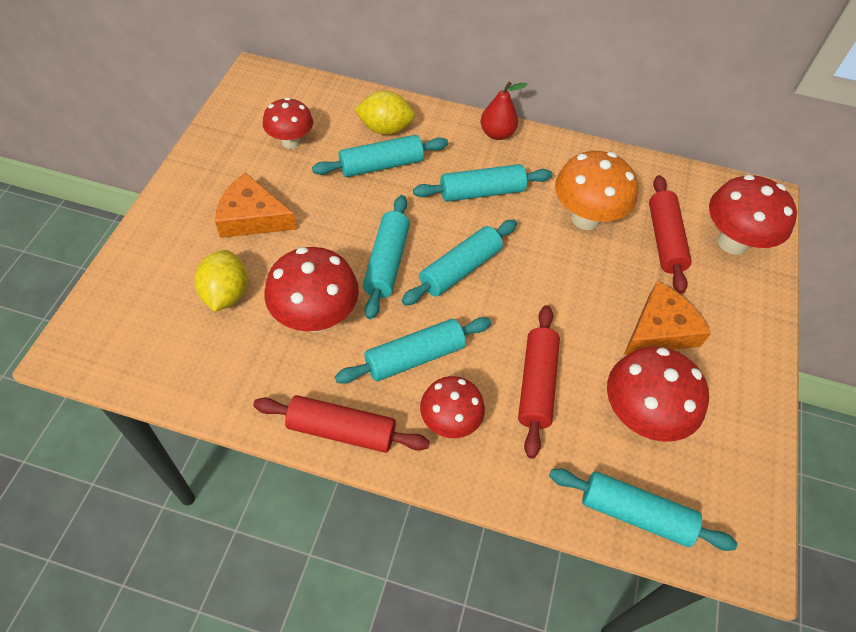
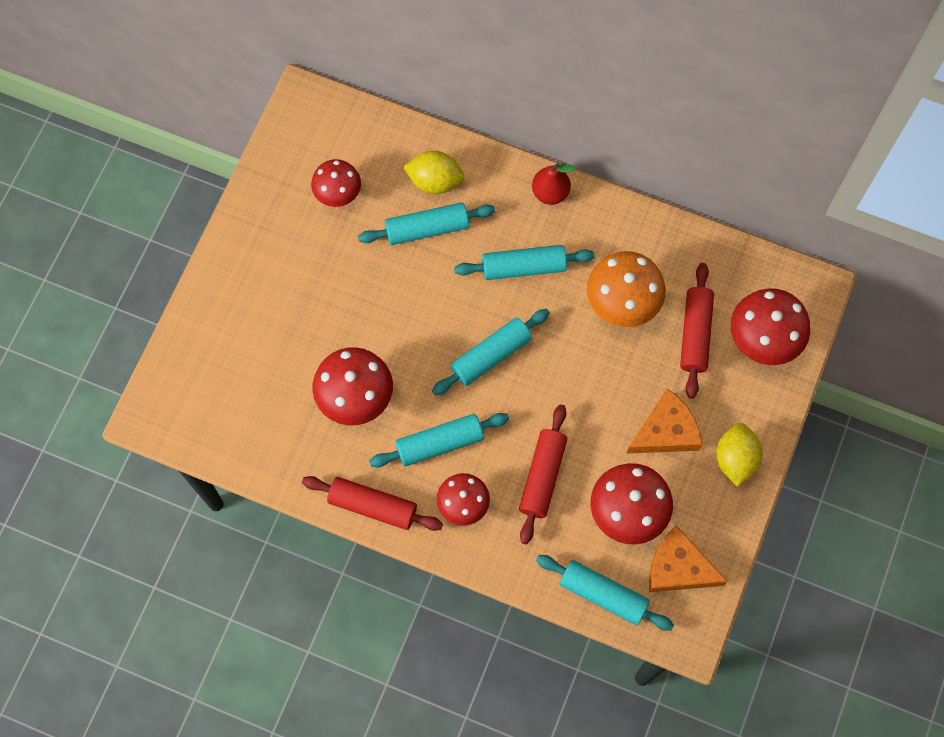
camera: 10 degrees right, 15 degrees up
yellow lemon [194,250,248,312] -> yellow lemon moved to [716,423,762,487]
orange cheese [215,173,296,238] -> orange cheese moved to [649,525,728,592]
turquoise rolling pin [363,195,410,319] -> none

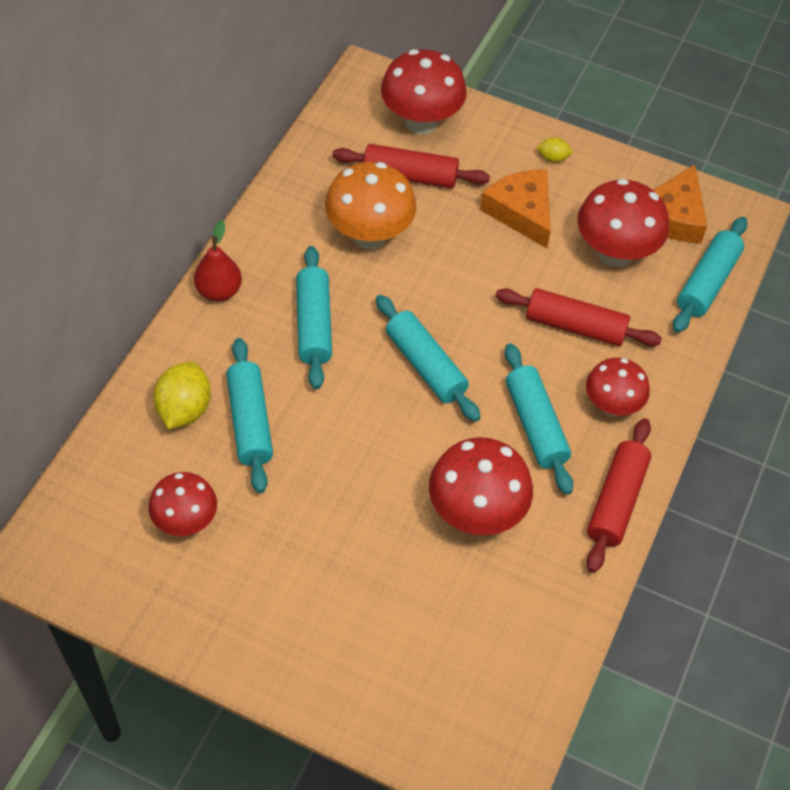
camera: 90 degrees left, 15 degrees down
yellow lemon [716,423,762,487] -> yellow lemon [537,137,573,163], size x0.51

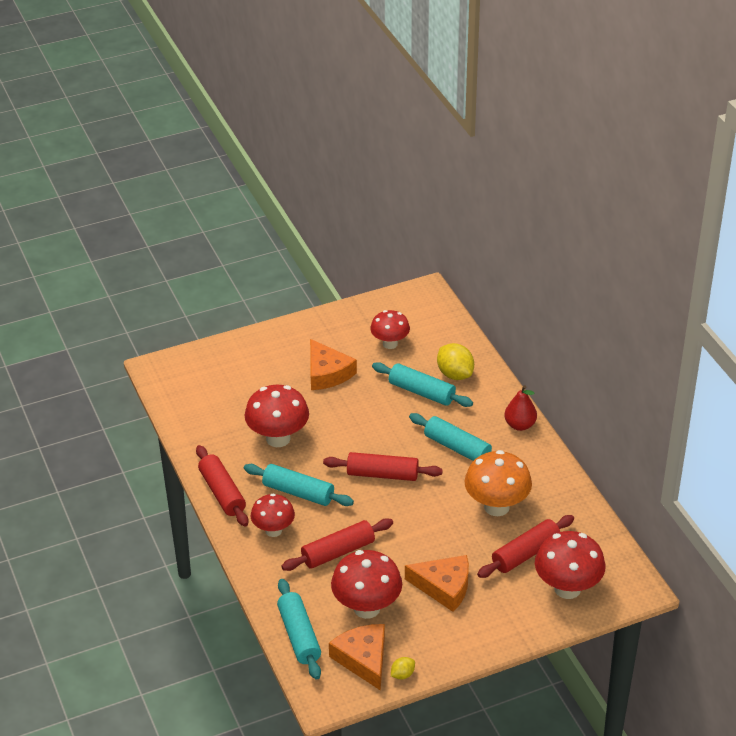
camera: 135 degrees right, 15 degrees down
turquoise rolling pin [376,295,481,422] -> red rolling pin [323,452,443,481]
yellow lemon [537,137,573,163] -> yellow lemon moved to [391,657,415,679]
none -> orange cheese [310,339,357,390]

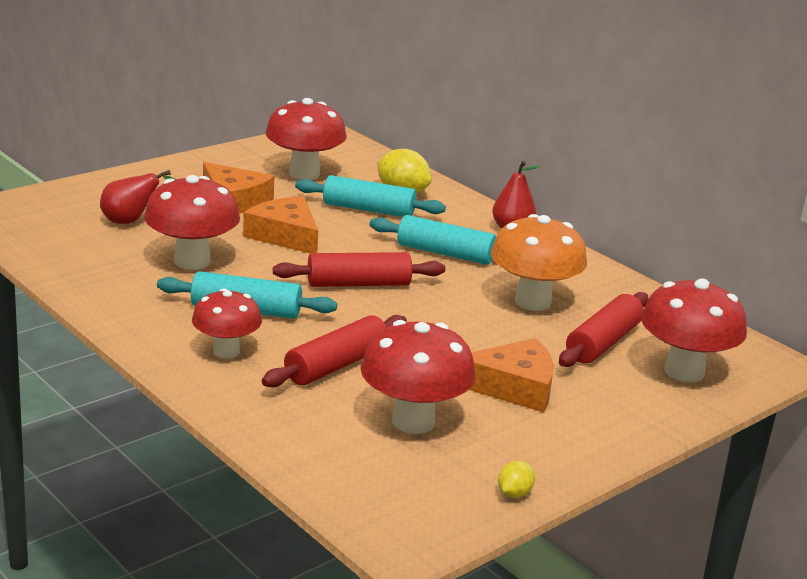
camera: 20 degrees left, 15 degrees down
red rolling pin [196,445,248,527] -> none
turquoise rolling pin [277,579,321,680] -> none
orange cheese [329,624,385,691] -> orange cheese moved to [243,196,318,254]
red mushroom [370,310,410,349] -> red mushroom [266,98,347,180], size x1.53
none -> red pear [100,170,176,224]

